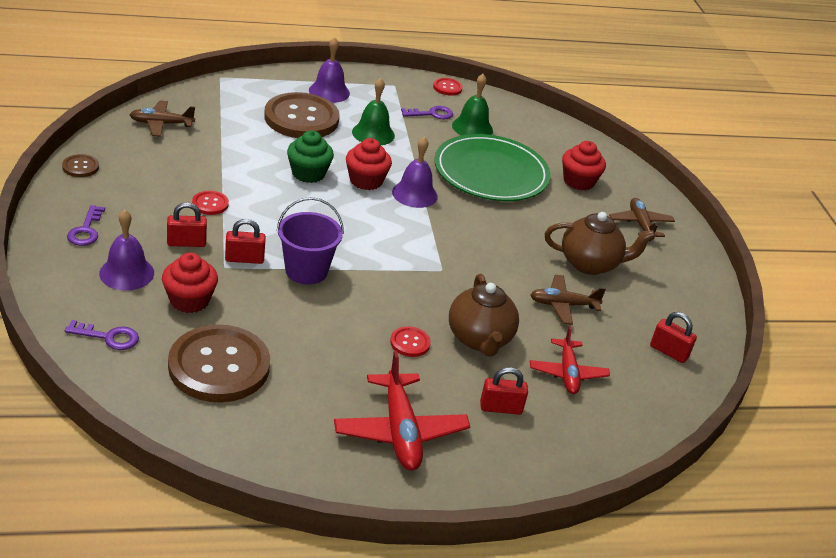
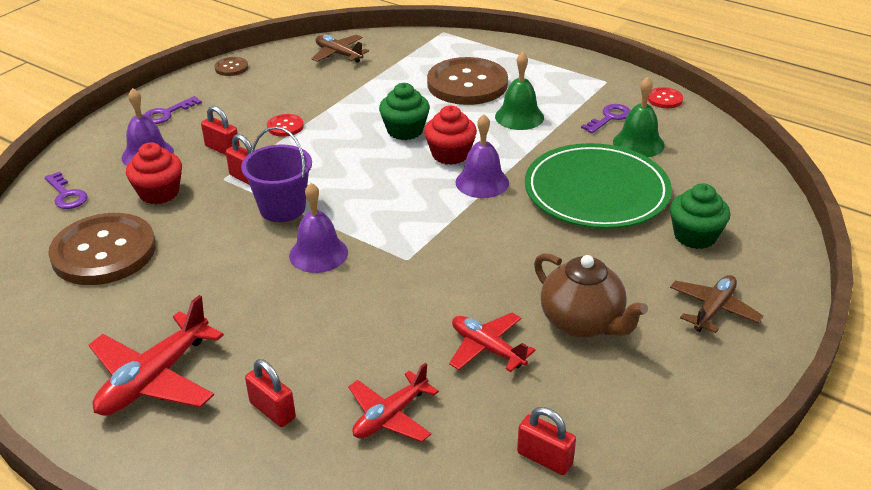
camera: 50 degrees right, 0 degrees up
purple bell [309,37,350,103] -> purple bell moved to [289,183,348,273]
red button [390,326,431,357] -> none
purple key [401,106,453,119] -> purple key turned 75 degrees counterclockwise [581,104,630,133]
brown teapot [449,274,519,356] -> none
brown plane [530,275,606,325] -> red plane [449,313,535,372]
red cupcake [562,141,606,190] -> green cupcake [670,183,730,249]
red padlock [650,312,697,363] -> red padlock turned 45 degrees counterclockwise [517,407,576,475]

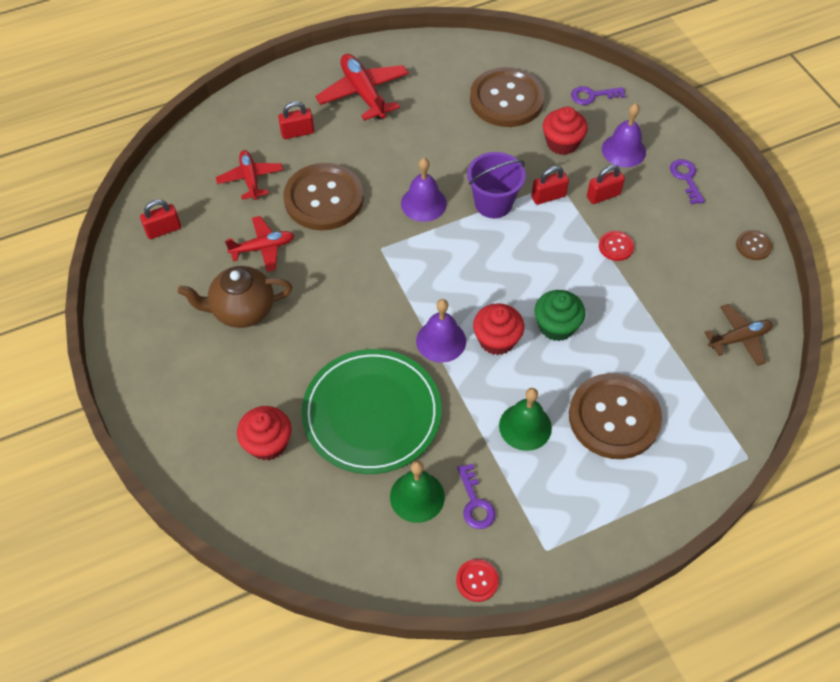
camera: 120 degrees right, 20 degrees up
green cupcake [670,183,730,249] -> red cupcake [237,406,291,460]
brown plane [670,275,764,333] -> none
none -> brown button [283,163,364,230]

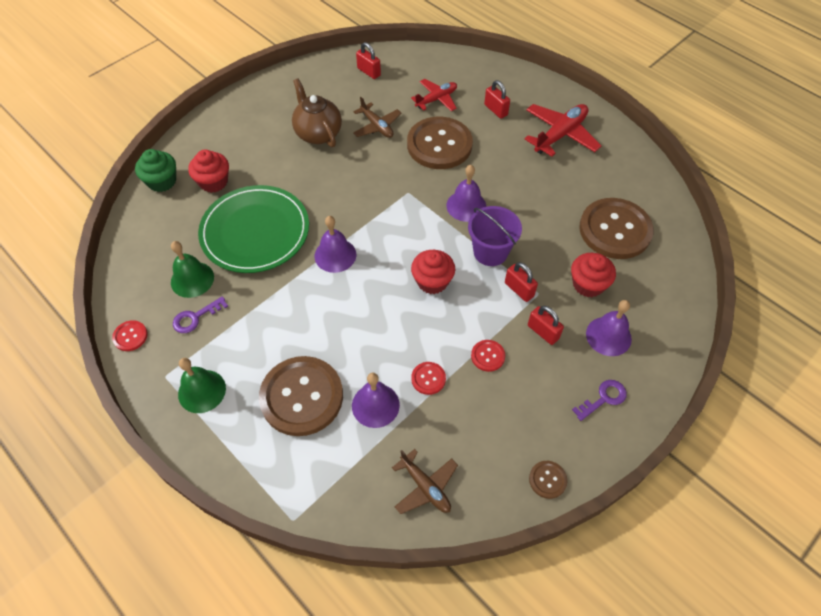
camera: 70 degrees right, 0 degrees up
red plane [225,216,294,272] -> brown plane [353,97,401,138]
red cupcake [473,303,524,355] -> red cupcake moved to [411,250,455,294]
green bell [499,388,552,451] -> green bell moved to [178,358,226,413]
green cupcake [535,290,585,341] -> green cupcake moved to [135,149,176,192]
purple key [571,86,626,105] -> none
none -> purple bell [352,373,400,428]
none -> red button [411,362,446,395]

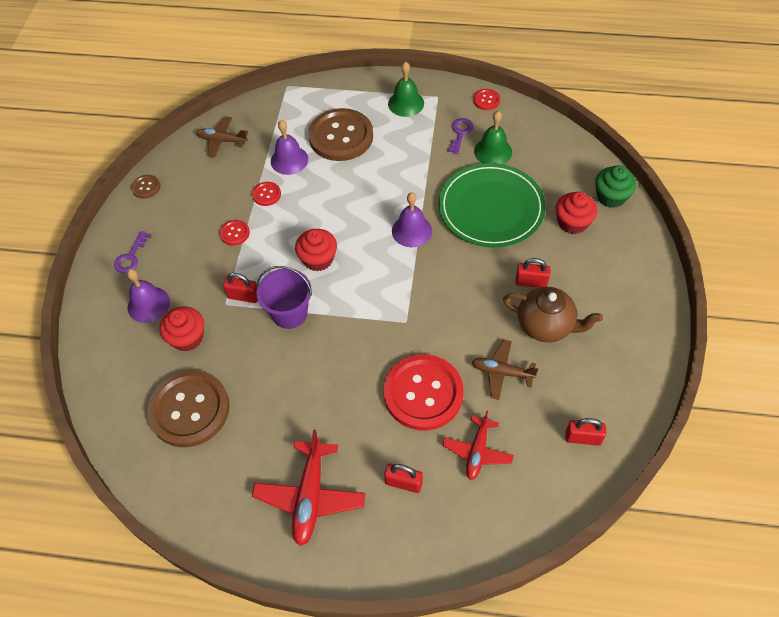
camera: 145 degrees right, 0 degrees up
brown button [407,117,473,169] -> red button [384,354,464,430]
purple bell [446,165,486,222] -> none
red padlock [528,306,564,345] -> red padlock moved to [515,258,551,288]

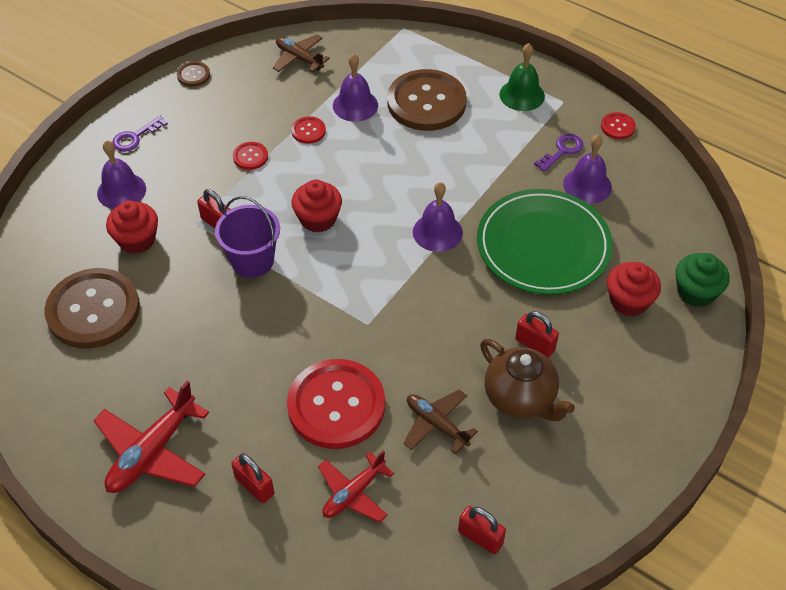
camera: 25 degrees right, 5 degrees down
green bell [474,111,512,164] -> purple bell [563,135,612,204]

